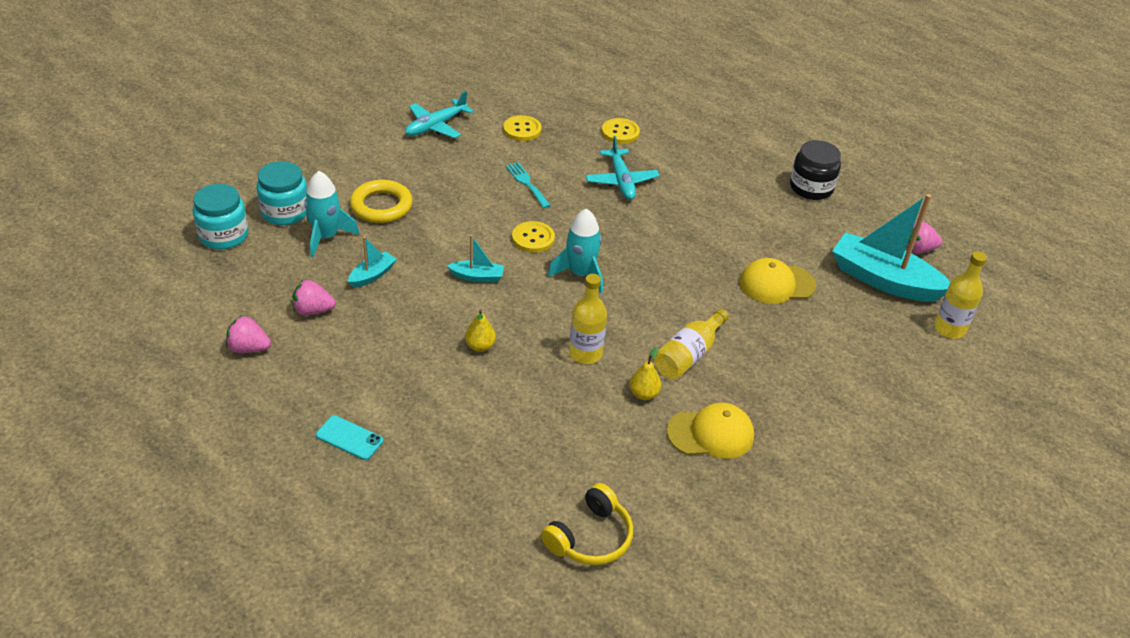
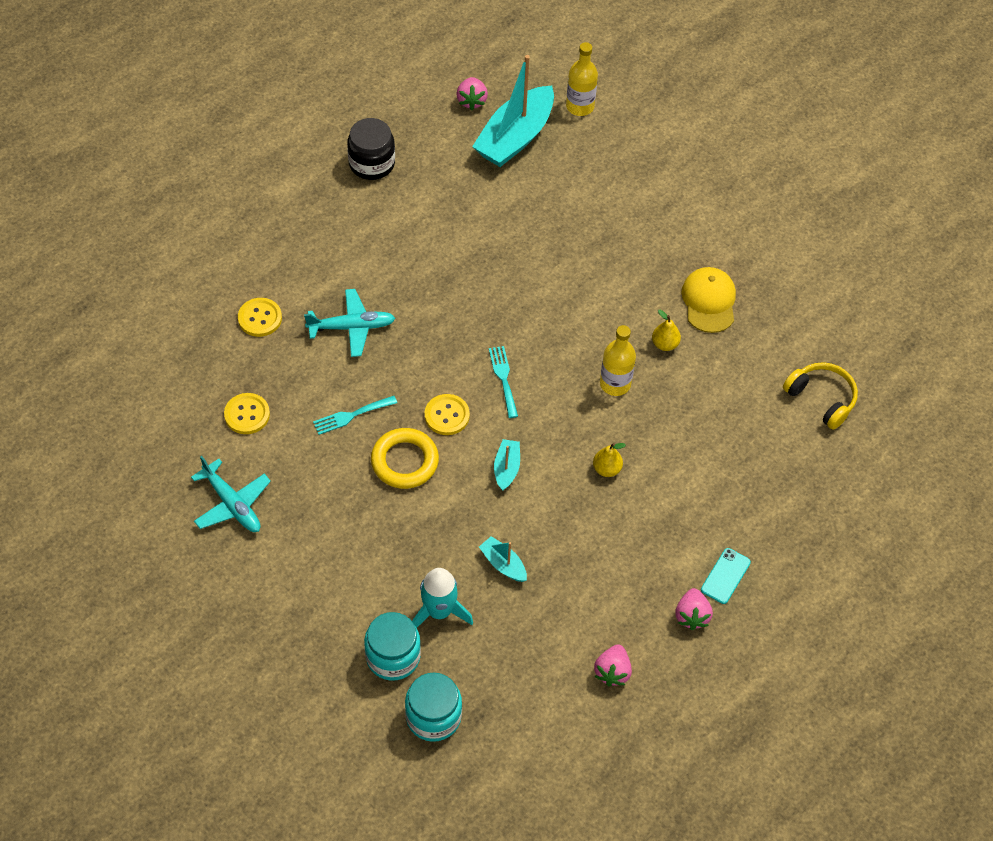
camera: 85 degrees left, 15 degrees up
pink strawberry [292,280,336,316] -> pink strawberry moved to [675,588,713,630]
yellow ring [350,180,413,223] -> yellow ring moved to [371,428,439,489]
turquoise rocket [548,209,603,293] -> turquoise fork [489,346,518,418]
yellow bottle [654,309,729,379] -> none
yellow cap [740,258,816,304] -> none

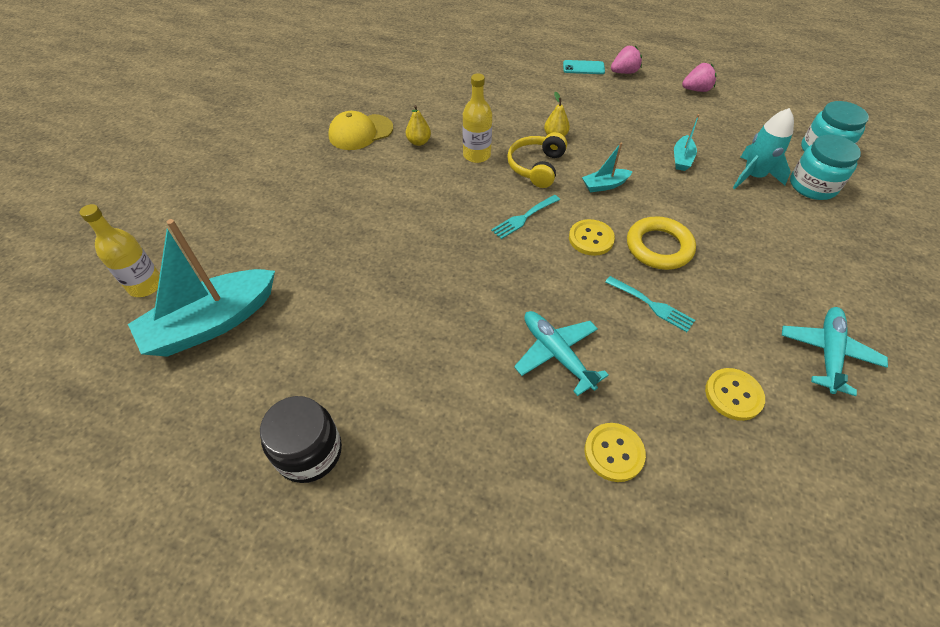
camera: 115 degrees left, 5 degrees down
pink strawberry [457,77,488,110] -> none
turquoise boat [472,55,554,167] -> turquoise boat turned 135 degrees clockwise [128,219,275,357]
yellow headphones [783,362,858,430] -> yellow headphones moved to [507,132,567,188]

